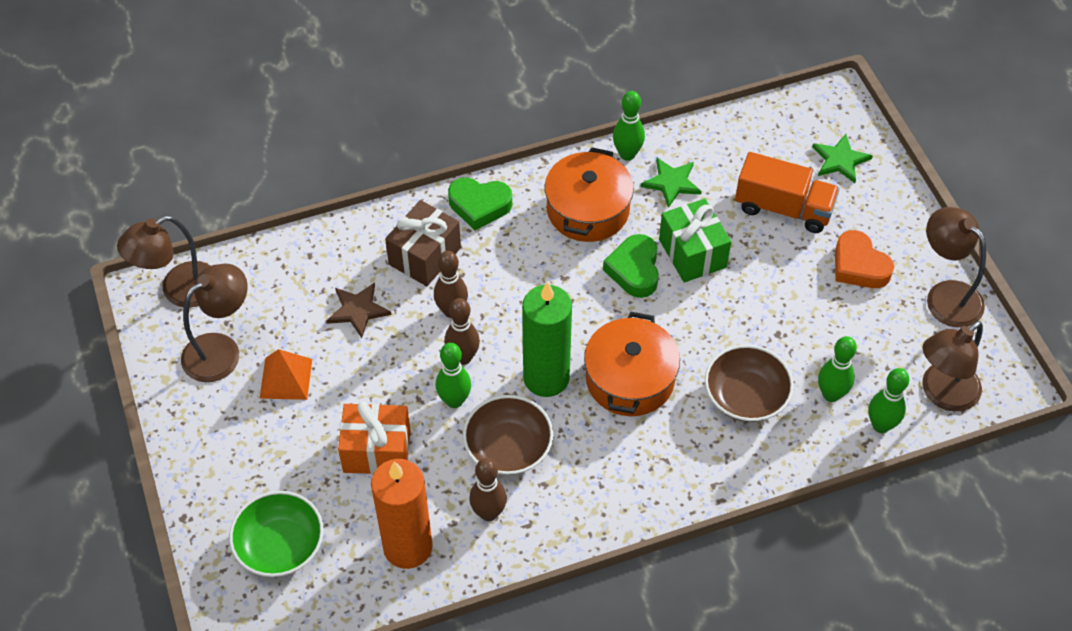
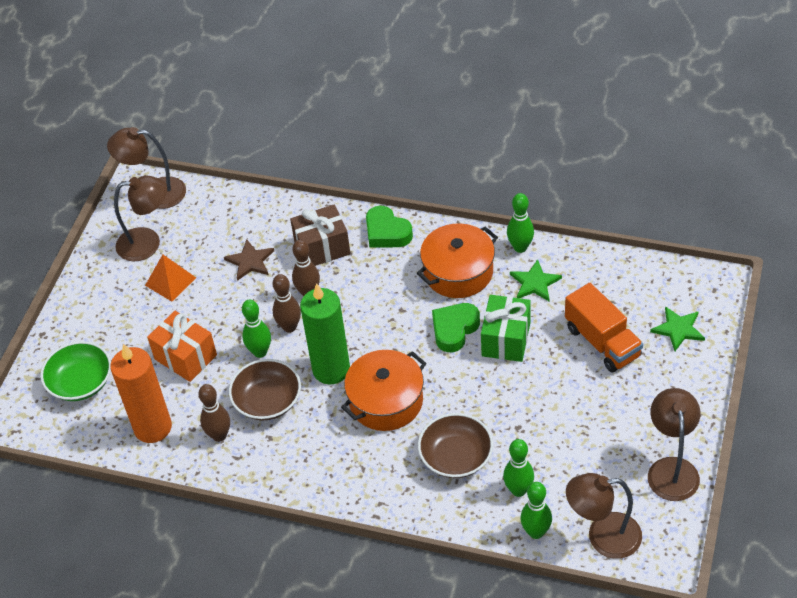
camera: 40 degrees right, 5 degrees down
orange heart [835,230,894,288] -> none

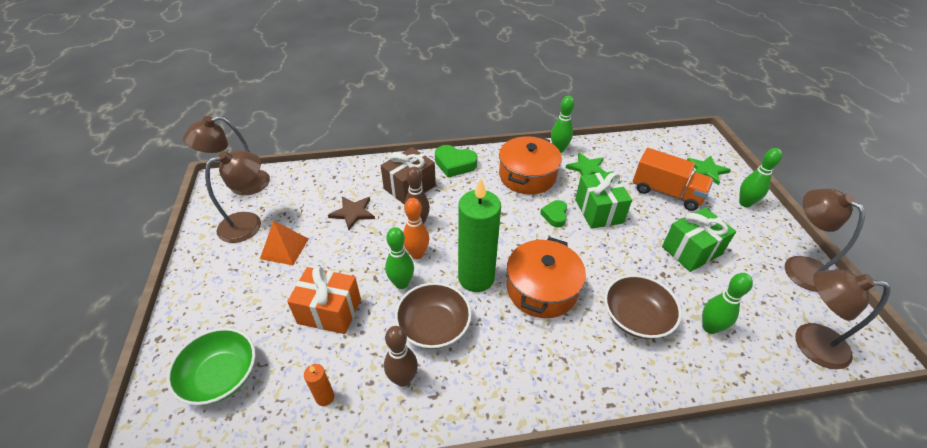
camera: 30 degrees left, 5 degrees down
orange candle [110,344,172,443] -> orange candle [304,364,335,406], size x0.42
brown bowling pin [273,274,301,333] -> orange bowling pin [403,198,429,259]
green heart [432,303,480,352] -> green heart [540,200,567,227], size x0.64
green bowling pin [520,482,552,539] -> green bowling pin moved to [739,148,782,207]
brown lamp [566,473,642,559] -> brown lamp turned 45 degrees clockwise [795,270,891,369]
none -> green gift [662,207,736,272]

